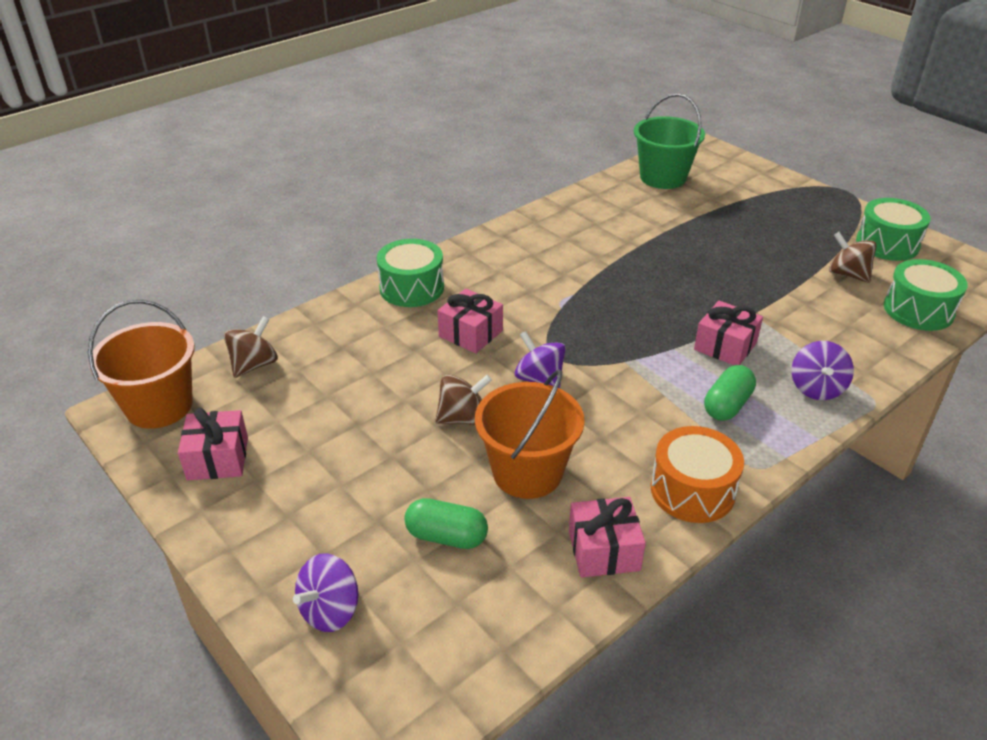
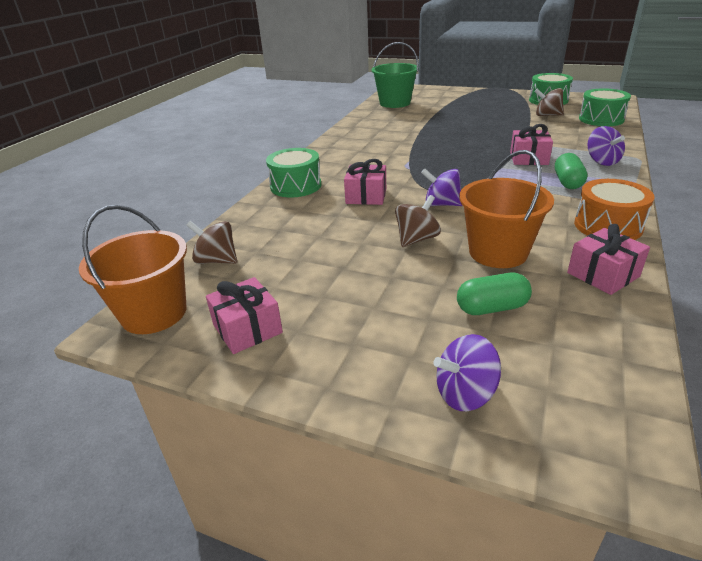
camera: 25 degrees left, 5 degrees down
brown spinning top [224,316,278,378] -> brown spinning top turned 75 degrees counterclockwise [186,221,237,264]
purple spinning top [293,553,358,632] -> purple spinning top turned 60 degrees clockwise [433,334,501,411]

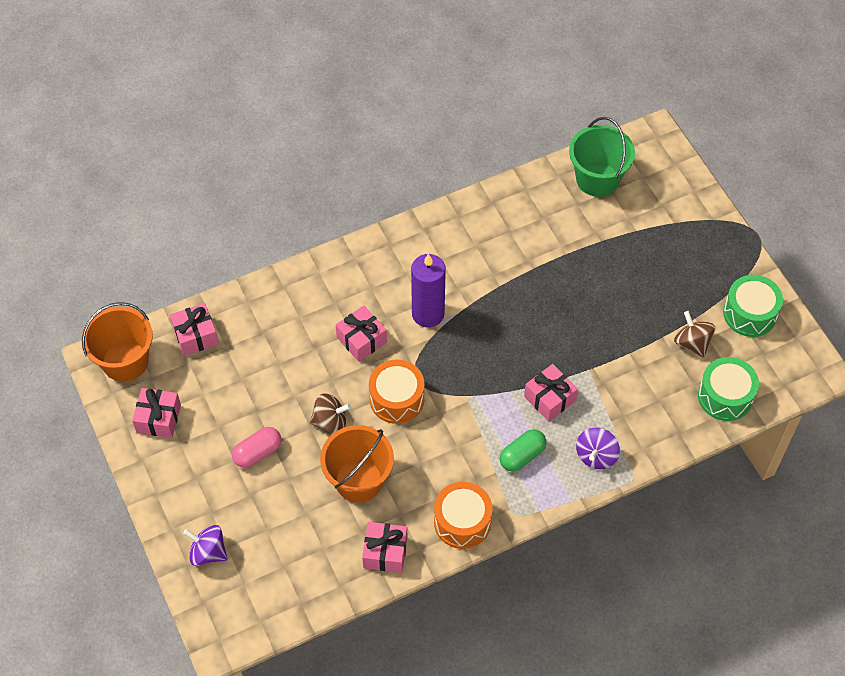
camera: 40 degrees right, 25 degrees up
brown spinning top [186,221,237,264] -> pink gift [170,303,219,356]
green drum [266,148,321,198] -> none
purple spinning top [421,169,463,206] -> orange drum [369,360,425,424]
green capsule [457,273,532,315] -> none
none -> pink capsule [232,427,281,468]
none -> purple candle [411,254,446,328]

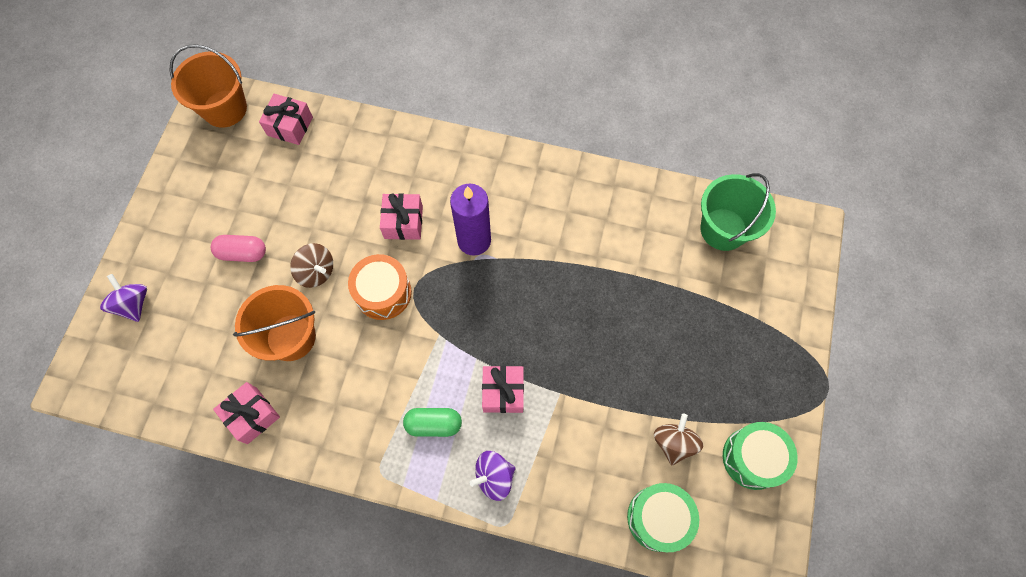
camera: 40 degrees right, 10 degrees up
pink gift [132,388,181,438] -> none
orange drum [434,482,493,549] -> none

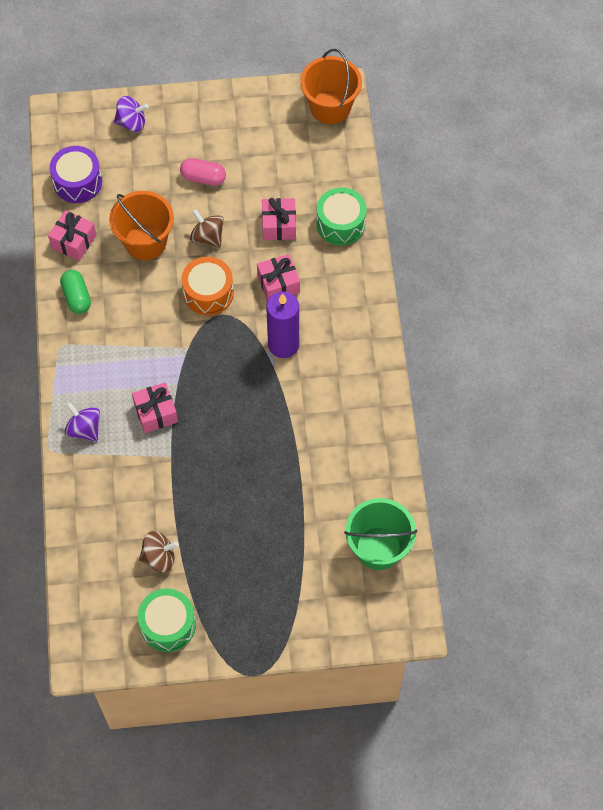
camera: 70 degrees right, 5 degrees down
purple spinning top [100,274,147,322] -> purple spinning top turned 45 degrees clockwise [114,96,148,132]
pink capsule [211,235,266,262] -> pink capsule turned 60 degrees counterclockwise [180,158,226,186]
pink gift [259,94,313,145] -> pink gift moved to [262,198,296,240]
brown spinning top [290,243,333,288] -> brown spinning top turned 120 degrees clockwise [190,209,224,248]
green capsule [403,408,462,437] -> green capsule moved to [60,270,91,314]
green drum [627,483,699,552] -> green drum moved to [316,187,367,245]
none -> purple drum [50,146,102,203]

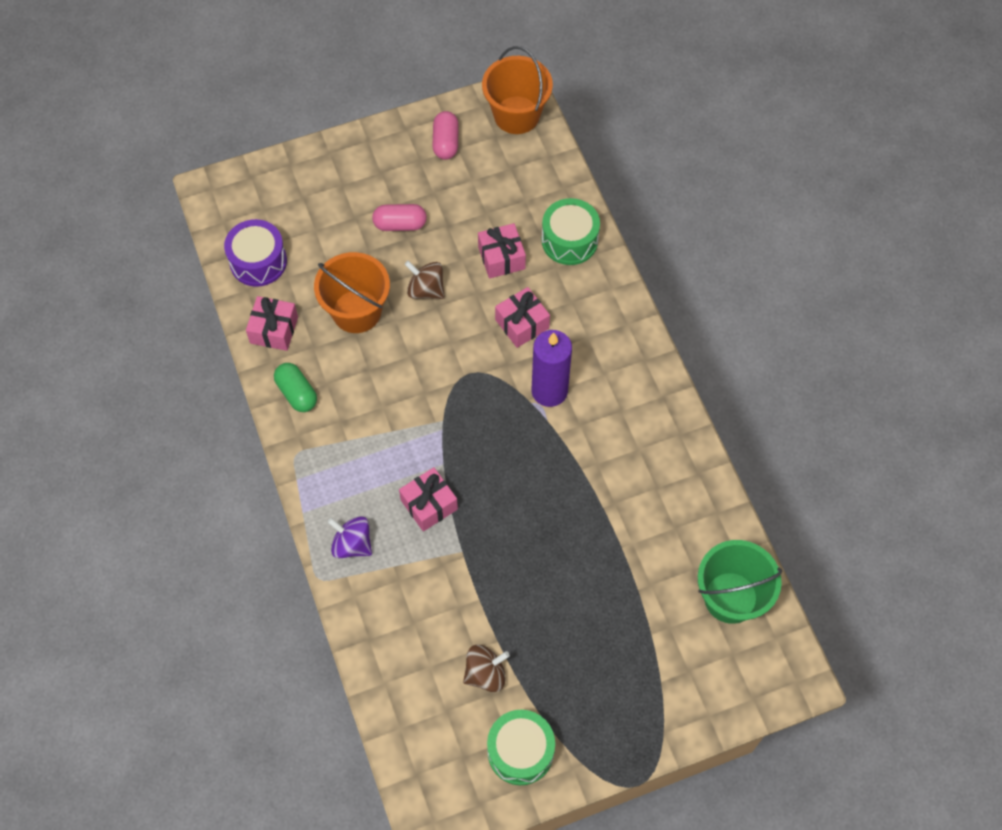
camera: 15 degrees left, 0 degrees up
purple spinning top [114,96,148,132] -> none
orange drum [181,257,234,316] -> none
none -> pink capsule [432,111,459,160]

